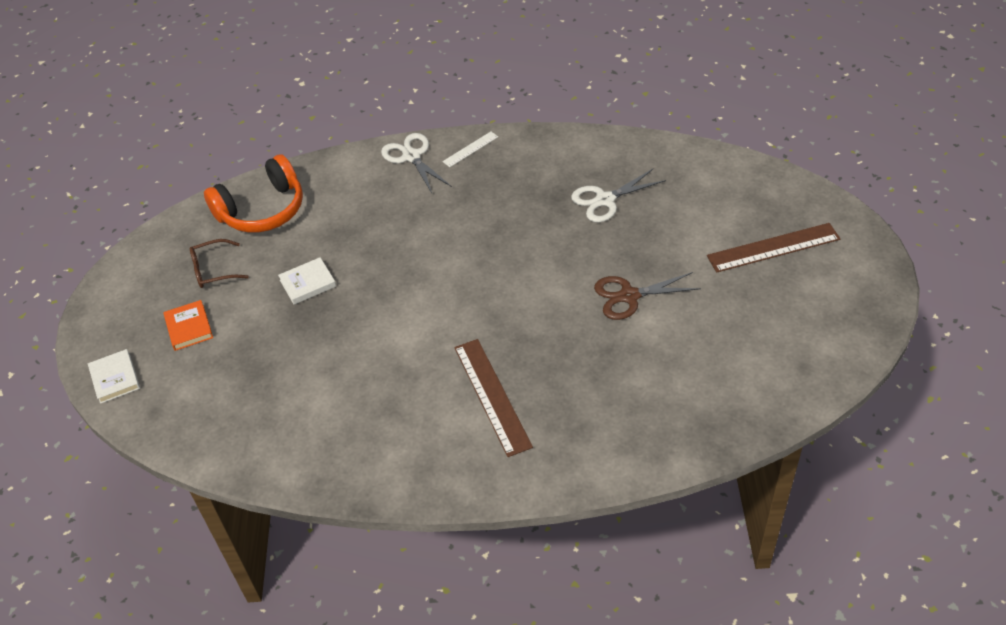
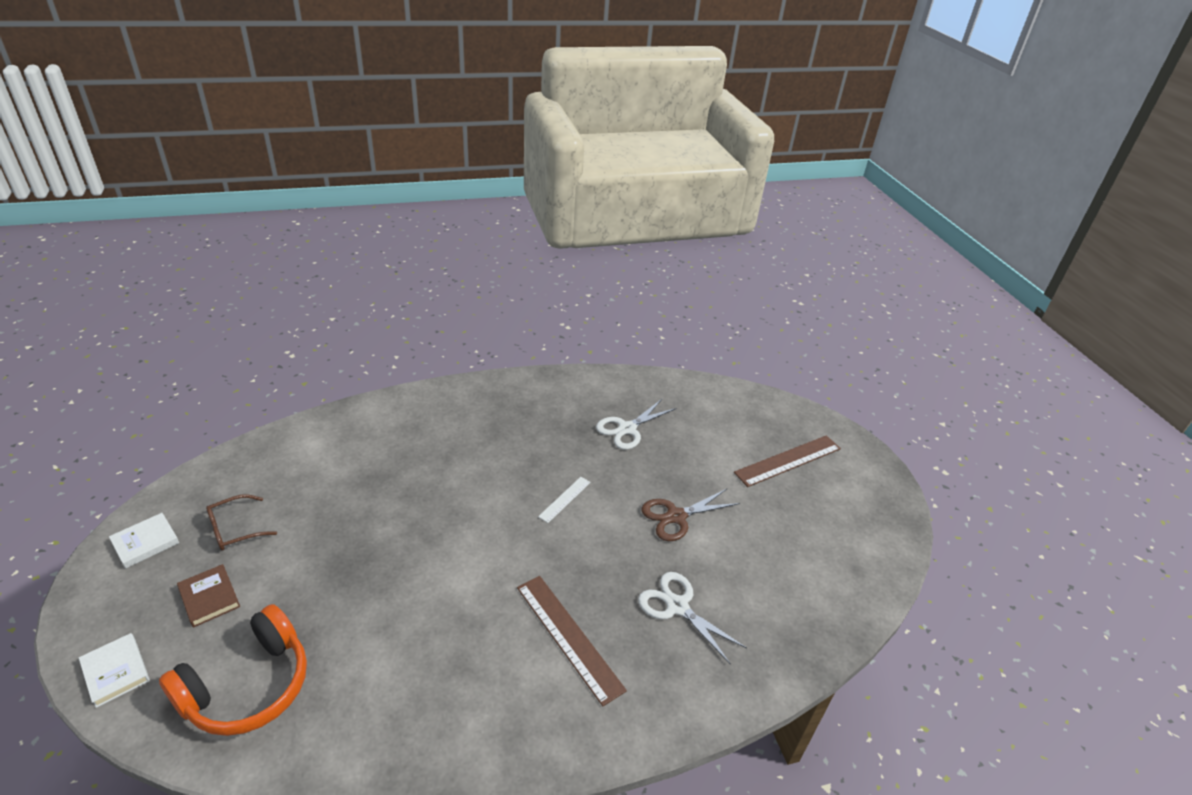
camera: 20 degrees left, 10 degrees down
orange book [163,300,213,351] -> brown book [177,564,240,628]
orange headphones [204,154,303,233] -> orange headphones moved to [159,604,307,736]
white book [278,257,336,304] -> white book moved to [109,513,179,569]
white scissors [381,133,452,193] -> white scissors moved to [638,572,747,665]
white ruler [442,132,498,167] -> white ruler moved to [538,477,591,523]

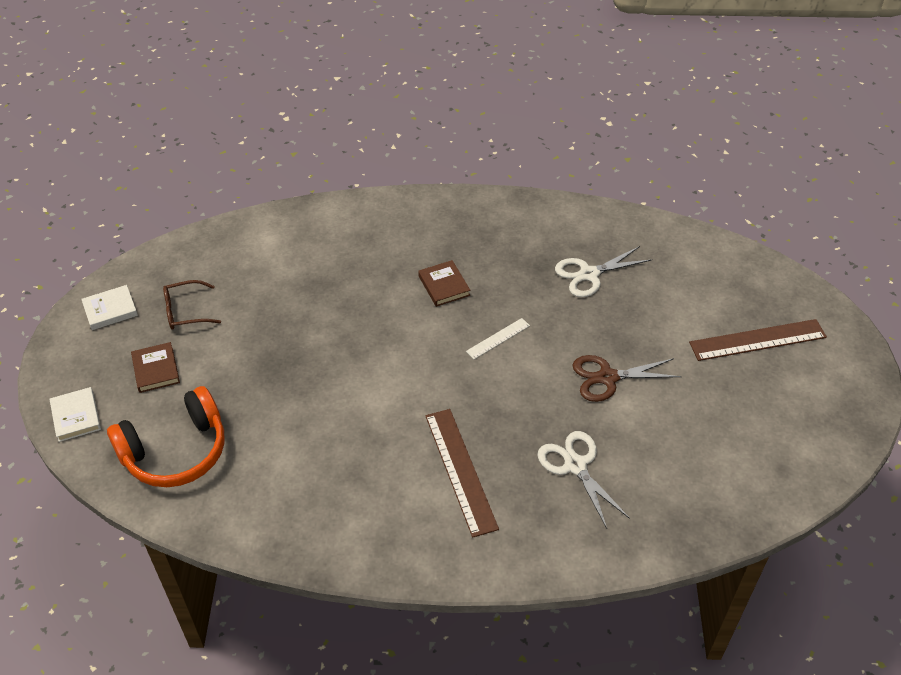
camera: 20 degrees right, 10 degrees up
none -> brown book [418,260,470,307]

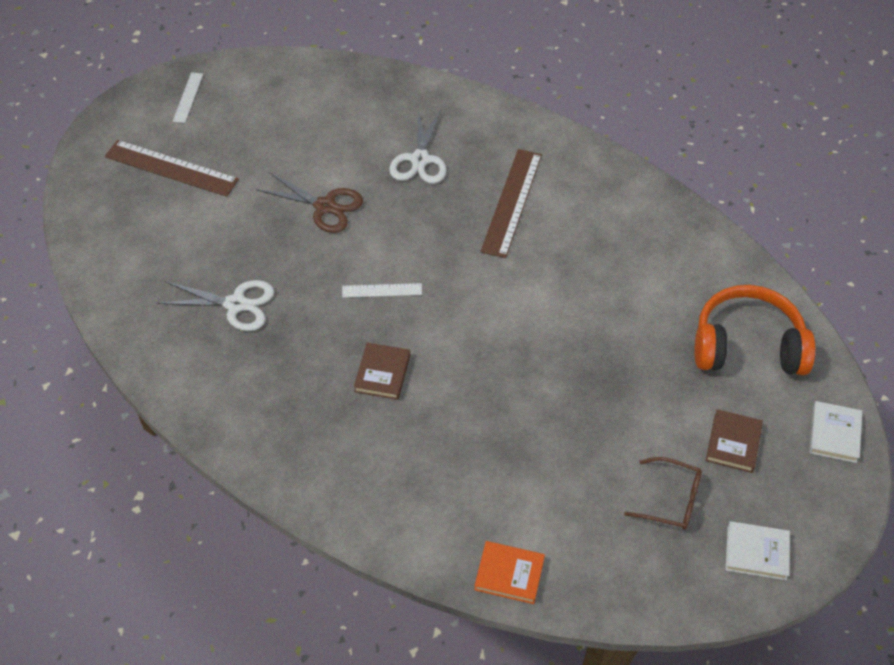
camera: 145 degrees left, 5 degrees up
none -> white ruler [173,72,203,123]
none -> orange book [474,541,545,604]

